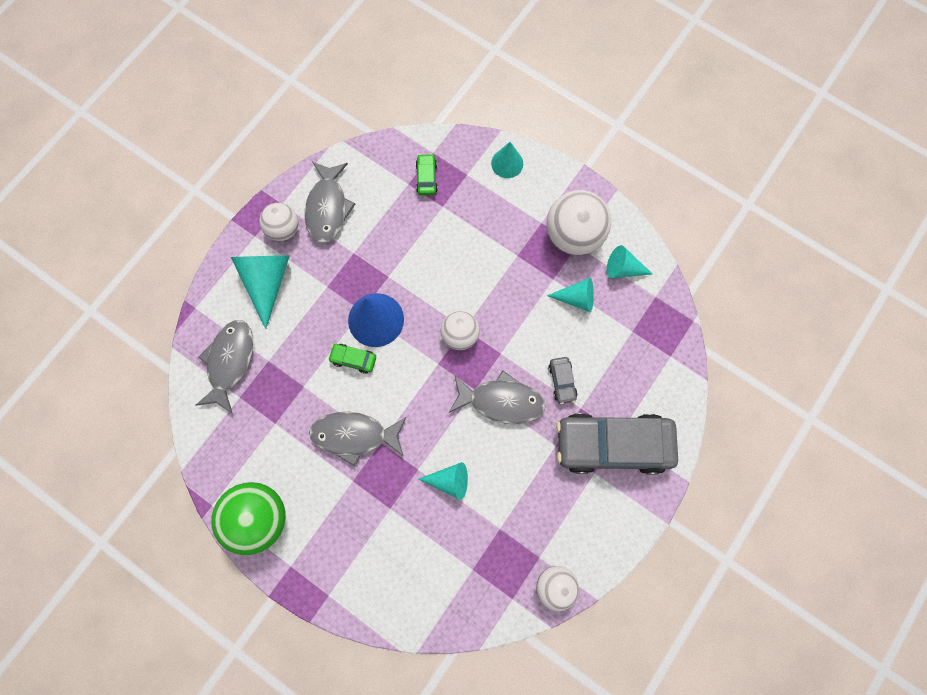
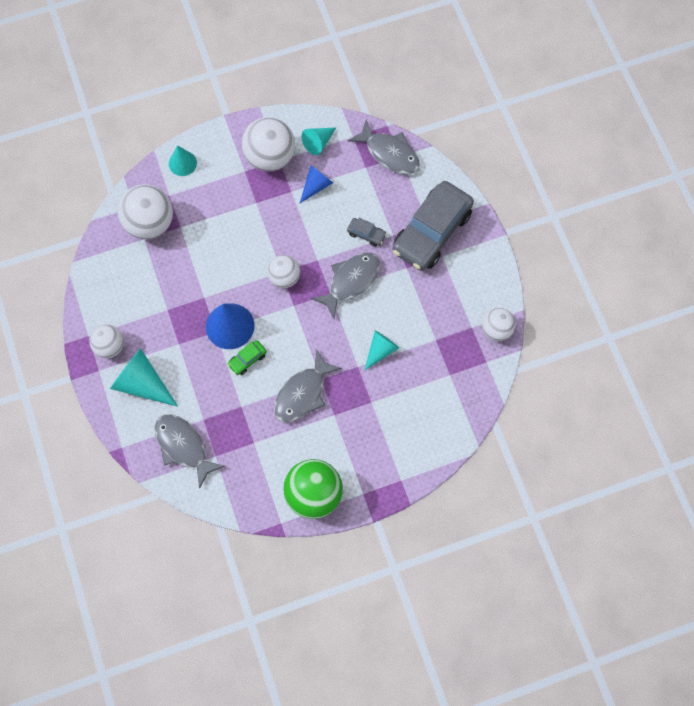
camera: 55 degrees left, 5 degrees down
grey fish [305,162,355,243] -> grey fish moved to [348,119,420,174]
green car [416,154,438,195] -> white ball [117,184,173,239]
turquoise cone [547,278,594,312] -> blue cone [300,165,333,203]

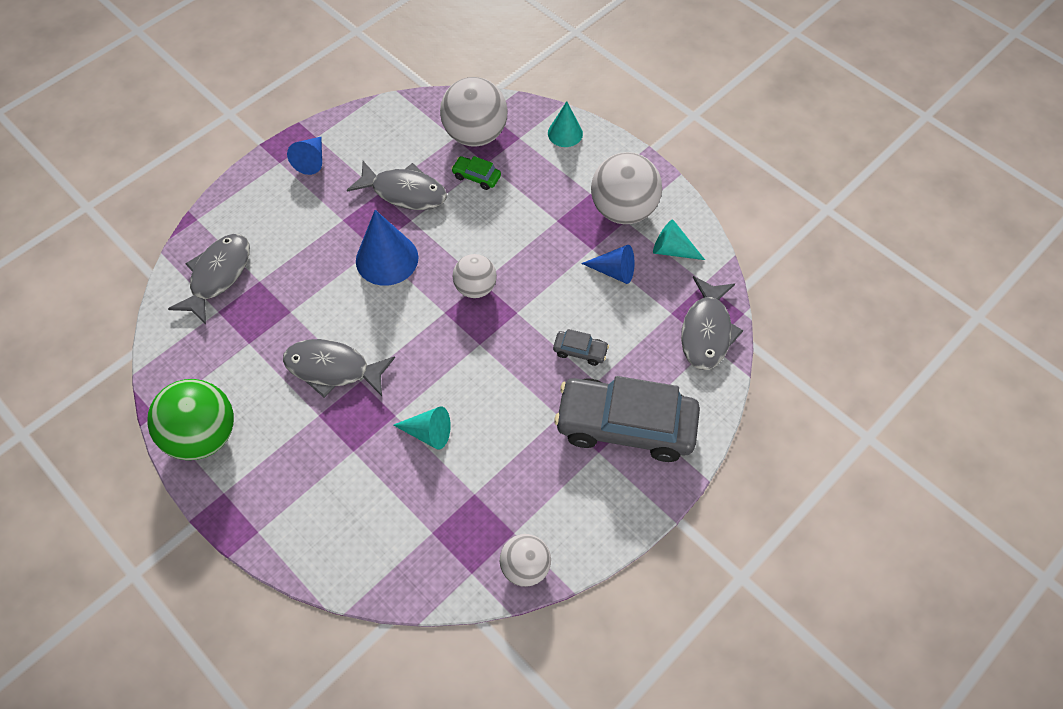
camera: 65 degrees right, 10 degrees down
white ball [89,325,124,358] -> blue cone [287,137,322,175]
turquoise cone [110,348,178,407] -> none
green car [227,340,267,375] -> green car moved to [451,156,501,190]
grey fish [311,253,380,319] -> grey fish moved to [347,161,447,210]
grey car [347,218,387,247] -> grey car turned 75 degrees counterclockwise [553,329,609,366]

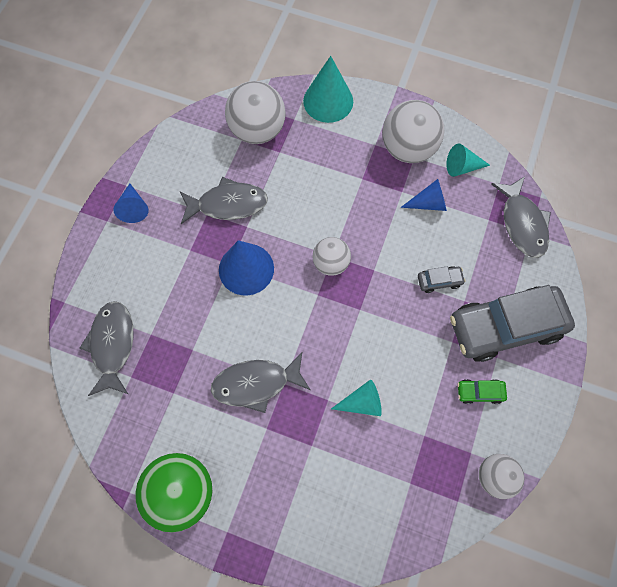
camera: 25 degrees left, 10 degrees up
green car [451,156,501,190] -> green car moved to [457,379,507,404]
turquoise cone [548,101,583,147] -> turquoise cone [303,56,353,123], size x1.64

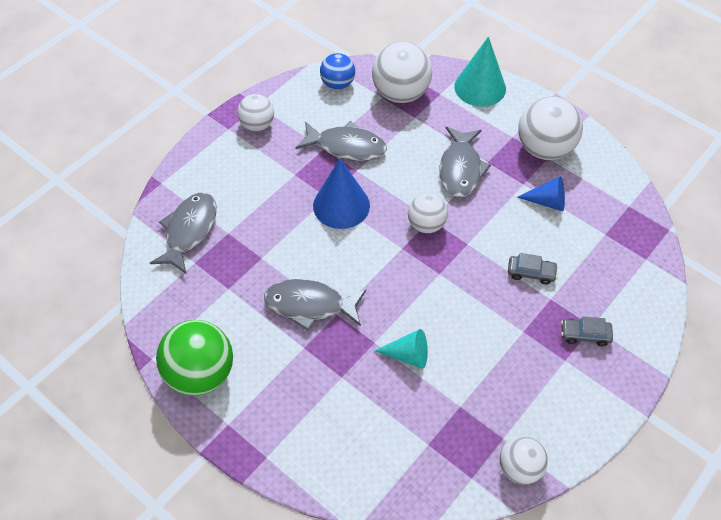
camera: 20 degrees right, 15 degrees down
blue cone [114,184,149,223] -> white ball [237,94,274,131]
turquoise cone [446,144,490,177] -> none
grey car [450,285,575,362] -> grey car [561,317,613,347], size x0.40
green car [457,379,507,404] -> none
grey fish [491,176,551,258] -> grey fish moved to [439,126,491,197]
none -> blue ball [320,53,355,90]

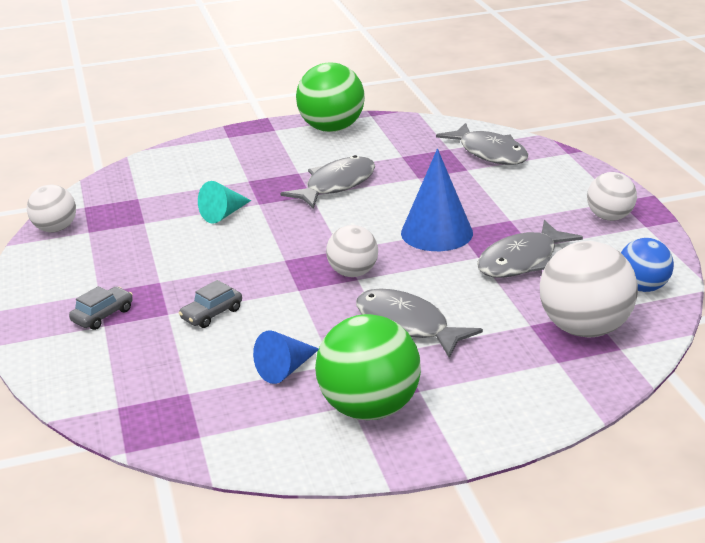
camera: 125 degrees right, 25 degrees down
turquoise cone [454,37,506,107] -> none
white ball [518,96,583,160] -> green ball [315,314,421,420]

